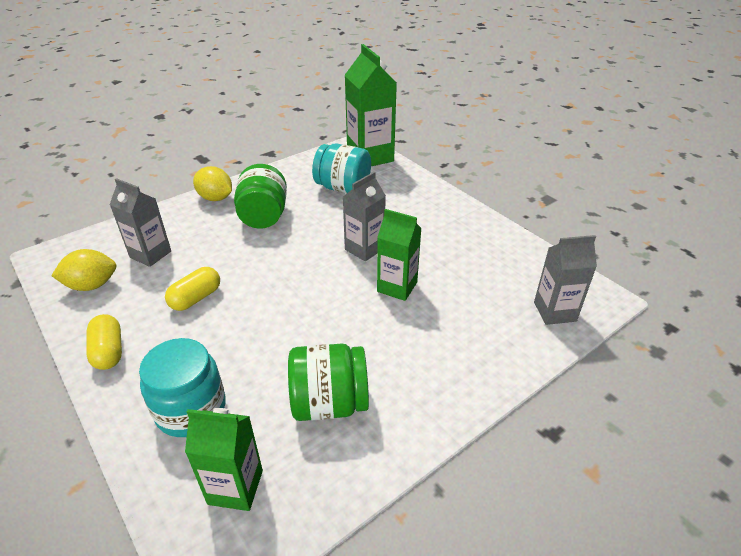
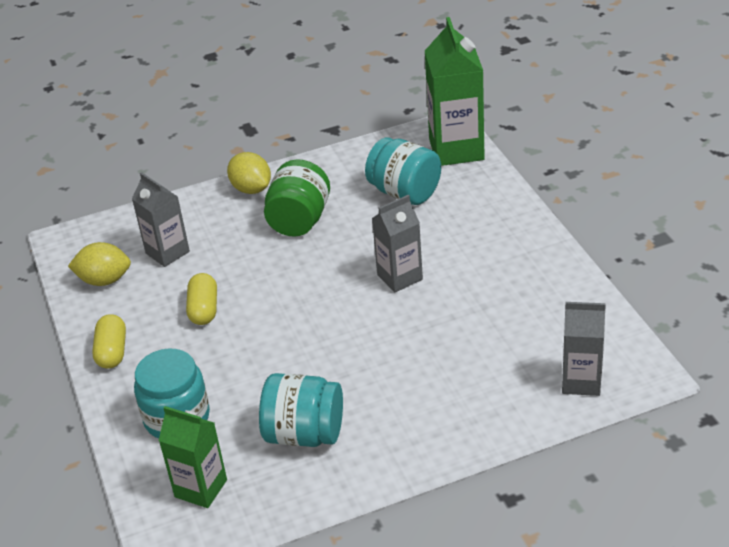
camera: 20 degrees right, 0 degrees up
yellow capsule [165,267,220,311] -> yellow capsule turned 60 degrees counterclockwise [186,273,217,325]
green jar [288,344,369,421] -> turquoise jar [259,373,343,447]
green carton [377,209,422,301] -> none

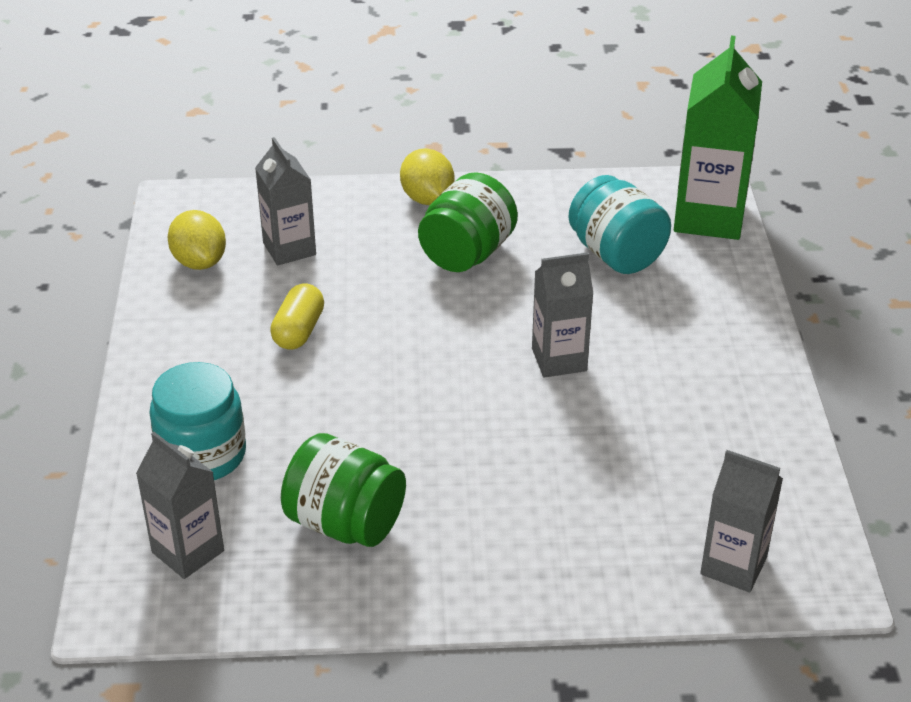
camera: 15 degrees right, 0 degrees up
yellow lemon [68,242,131,286] -> yellow lemon turned 45 degrees clockwise [168,210,226,270]
yellow capsule [92,314,126,369] -> none
green carton [159,406,227,508] -> grey carton [136,432,224,579]
turquoise jar [259,373,343,447] -> green jar [281,433,406,547]

